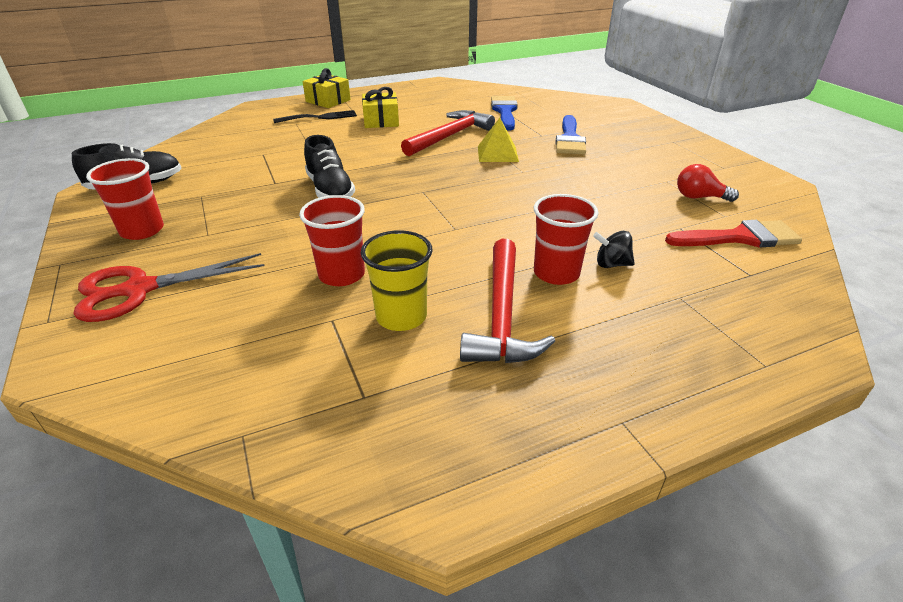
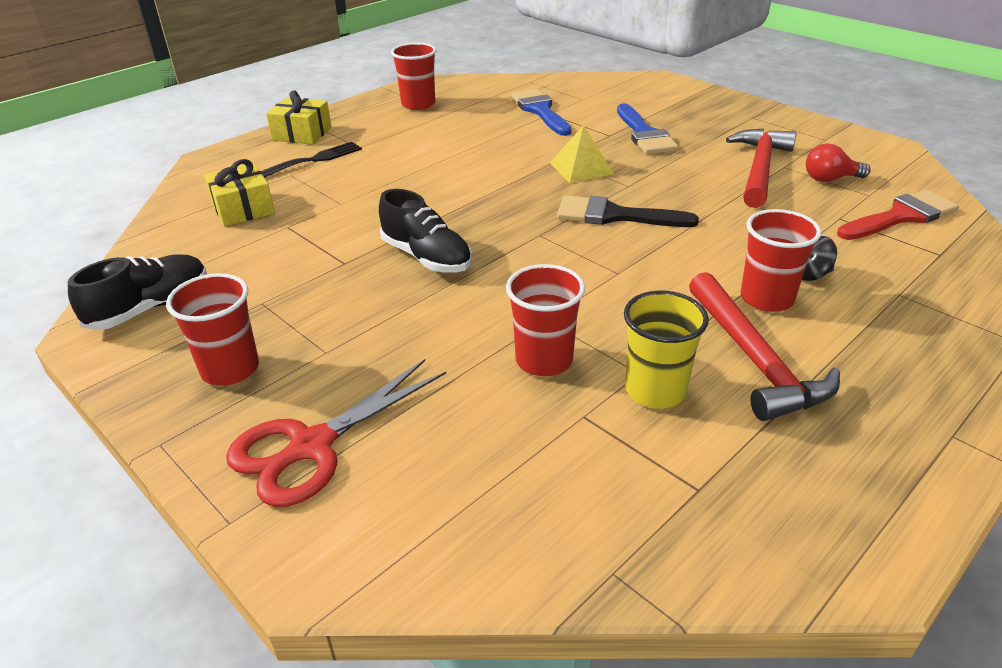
camera: 20 degrees left, 0 degrees up
yellow gift [362,87,399,128] -> yellow gift moved to [204,159,275,226]
red hammer [401,110,495,156] -> red hammer moved to [726,129,797,208]
none -> red cup [391,43,436,110]
none -> black brush [557,195,699,227]

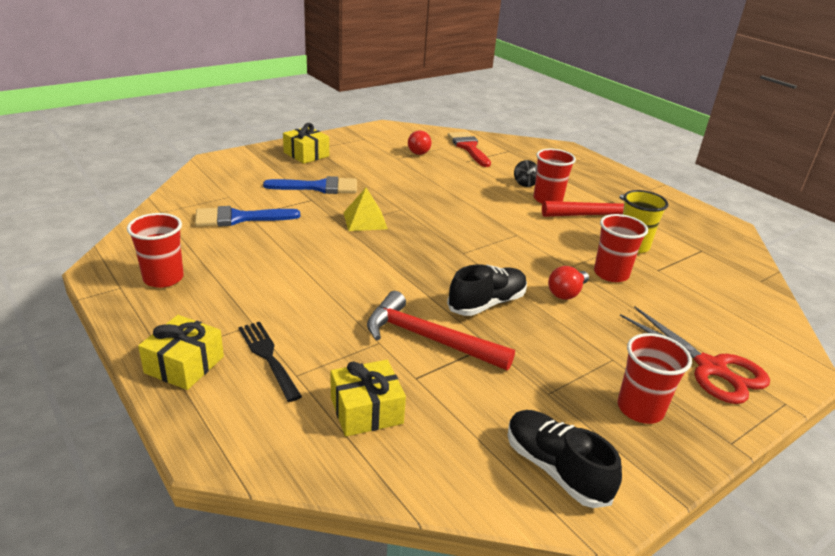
camera: 85 degrees left, 5 degrees down
black brush [557,195,699,227] -> none
red hammer [726,129,797,208] -> red hammer moved to [367,291,515,370]
none -> yellow gift [283,123,329,164]
none -> red light bulb [548,266,589,300]

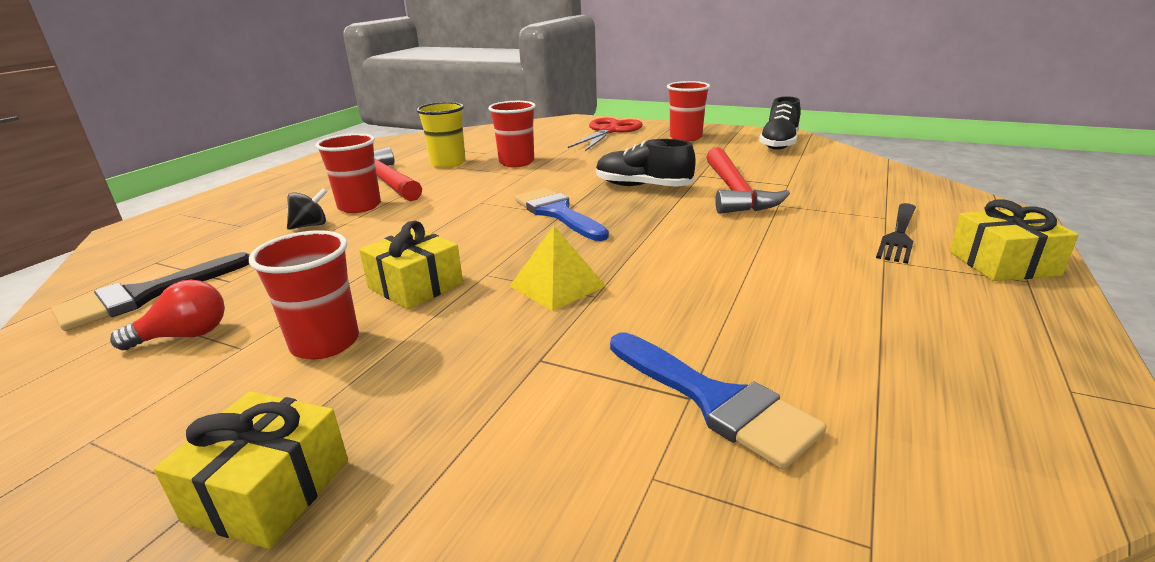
camera: 115 degrees left, 5 degrees down
red cup [127,213,184,288] -> red cup moved to [249,230,359,359]
blue brush [263,176,357,194] -> blue brush moved to [515,188,609,241]
yellow gift [331,360,406,437] -> yellow gift moved to [359,221,463,309]
red brush [448,132,491,167] -> black brush [51,252,250,331]
red light bulb [548,266,589,300] -> none

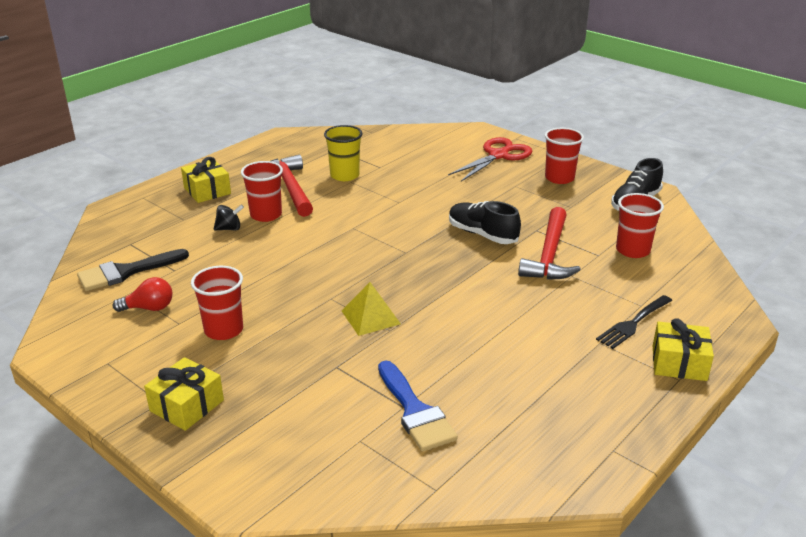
camera: 15 degrees right, 5 degrees up
yellow gift [359,221,463,309] -> yellow gift moved to [181,157,231,203]
red cup [488,101,536,167] -> red cup moved to [616,193,664,258]
blue brush [515,188,609,241] -> none

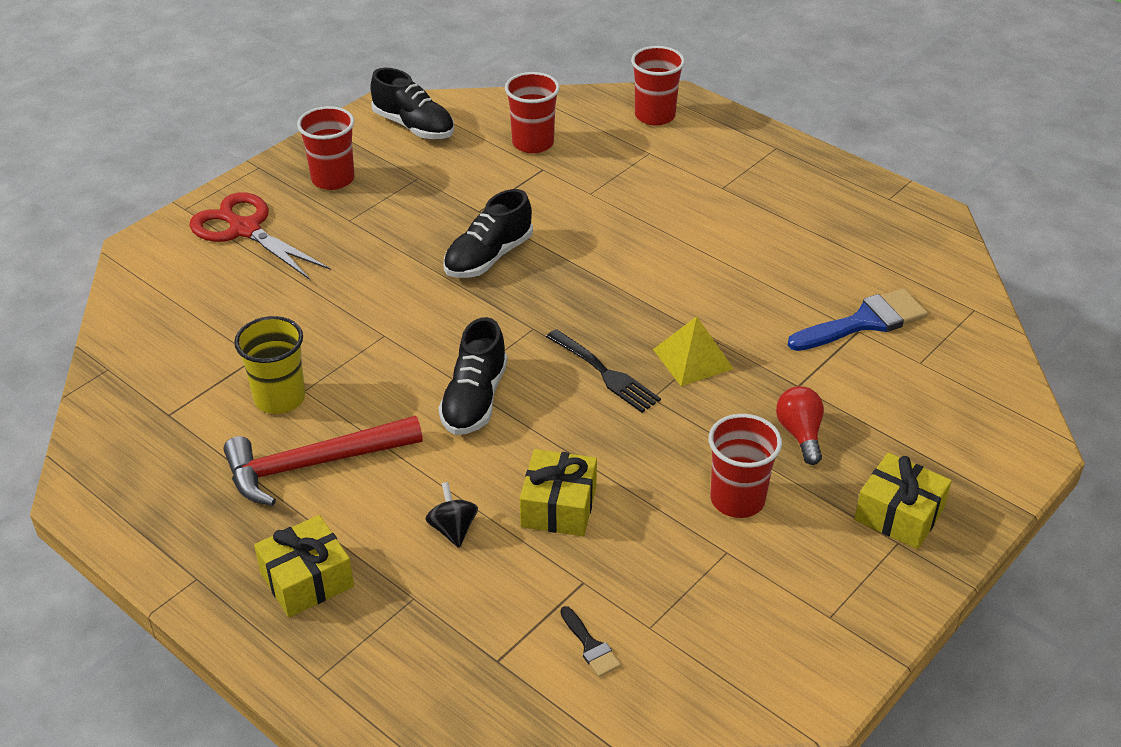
camera: 90 degrees left, 10 degrees up
black brush [77,249,189,291] -> black brush [560,606,621,677], size x0.49
red light bulb [113,277,172,312] -> red light bulb moved to [776,386,824,465]
red cup [241,161,283,222] -> red cup moved to [631,46,685,126]
red hammer [518,207,581,280] -> none
black fork [596,295,672,349] -> black fork moved to [546,329,661,413]
yellow gift [653,318,714,381] -> yellow gift moved to [520,449,597,536]
none -> black shoe [439,317,508,435]

